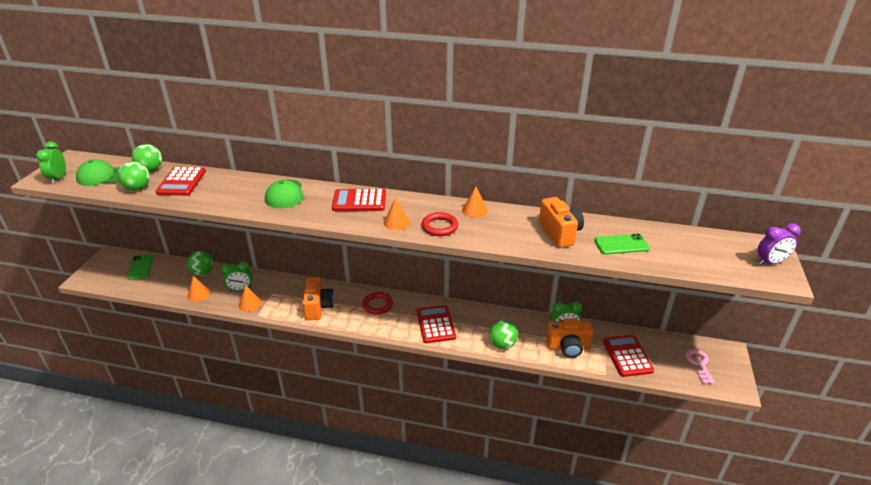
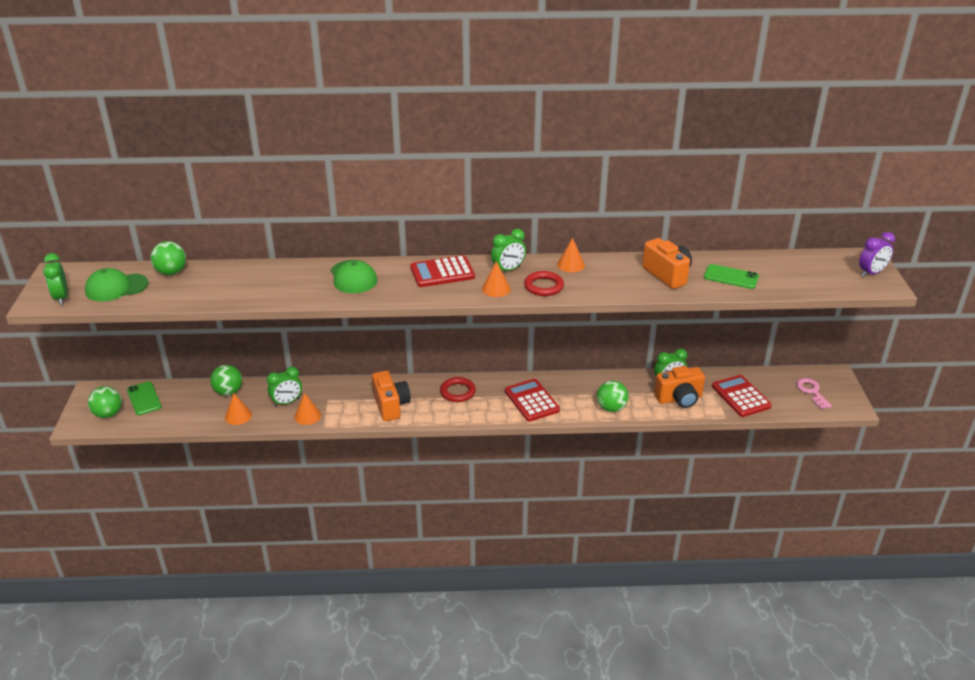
camera: 15 degrees left, 0 degrees up
green ball [118,161,150,191] -> green ball moved to [88,386,122,418]
red calculator [155,167,206,196] -> none
green phone [594,234,650,255] -> green phone turned 45 degrees clockwise [704,264,759,289]
none -> green clock [491,229,526,271]

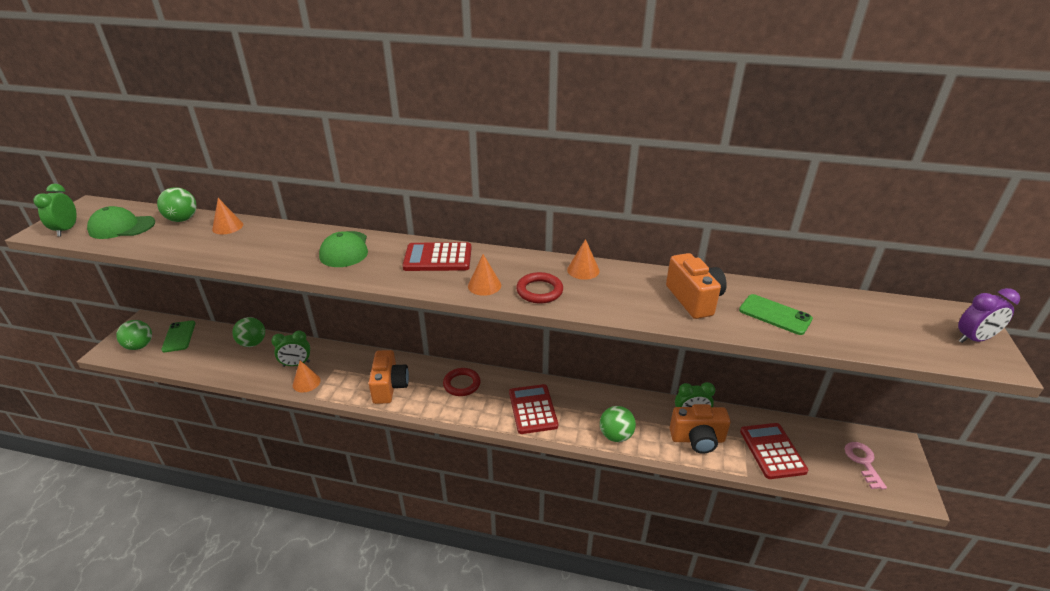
camera: 15 degrees right, 0 degrees up
orange cone [225,393,252,425] -> orange cone moved to [212,198,243,234]
green clock [491,229,526,271] -> none

